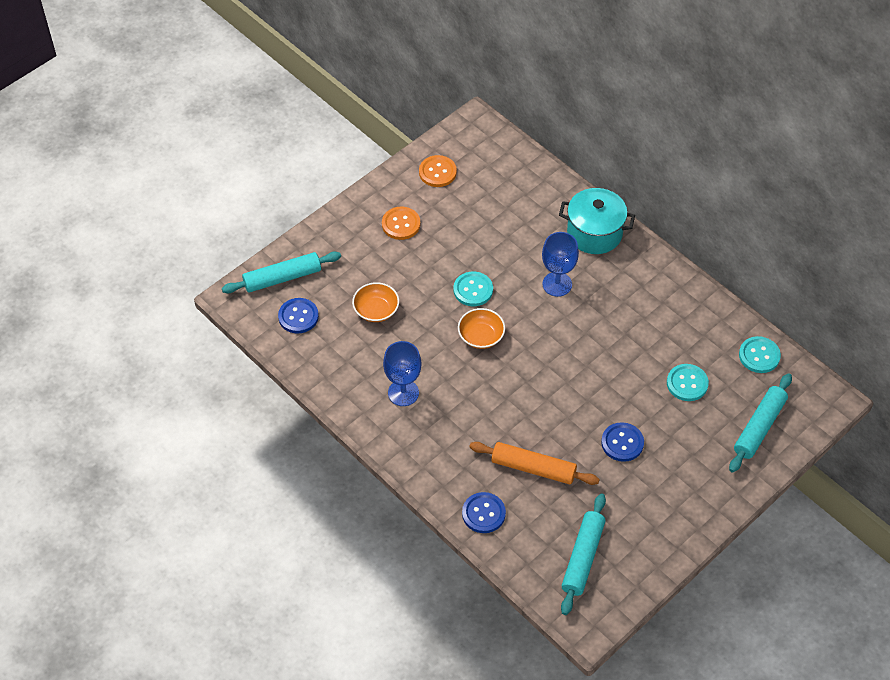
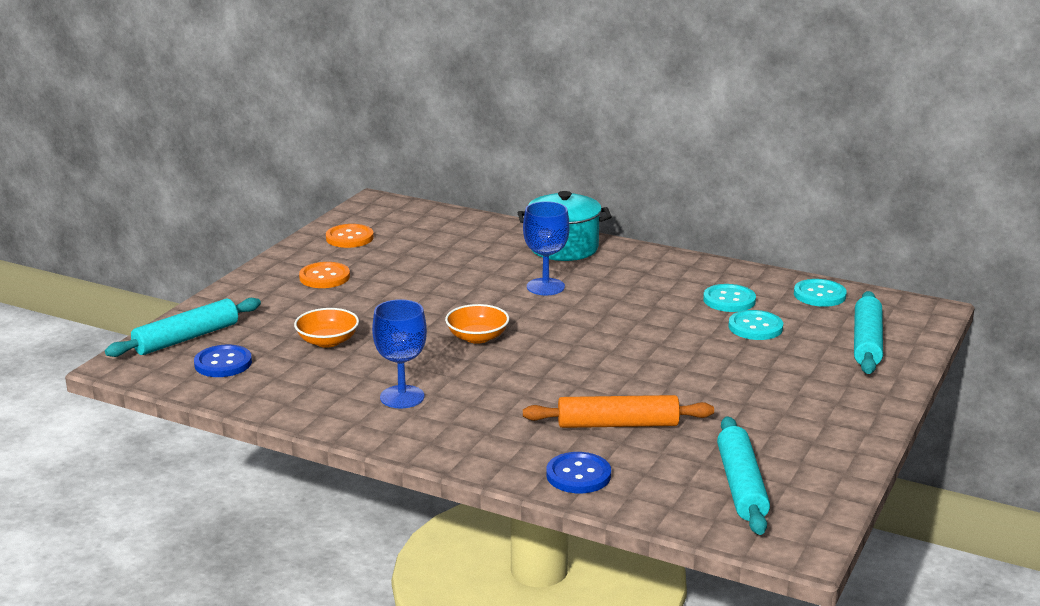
camera: 20 degrees left, 30 degrees down
turquoise button [454,272,493,306] -> turquoise button moved to [703,284,756,312]
blue button [601,422,644,462] -> none

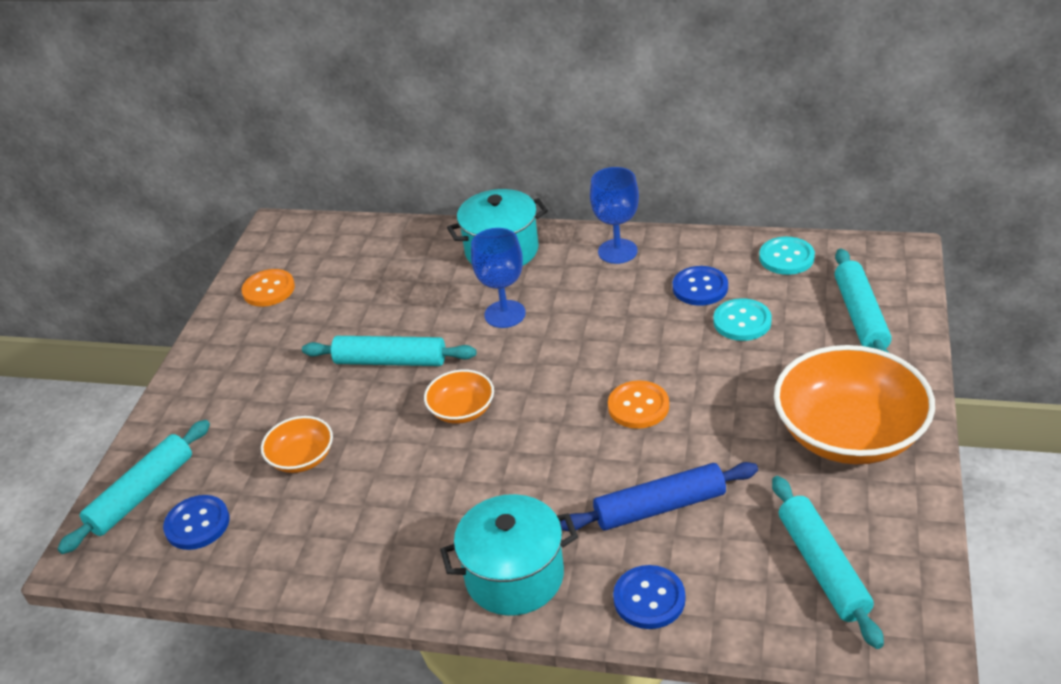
camera: 10 degrees left, 15 degrees up
orange button [299,262,350,288] -> orange button moved to [608,380,669,429]
blue goblet [372,299,427,408] -> blue goblet moved to [590,167,639,264]
orange rolling pin [523,395,714,428] -> blue rolling pin [560,462,758,531]
turquoise button [703,284,756,312] -> blue button [673,266,728,306]
none -> turquoise rolling pin [302,336,476,366]
none -> turquoise pot [440,494,578,616]
none -> orange bowl [774,345,935,464]

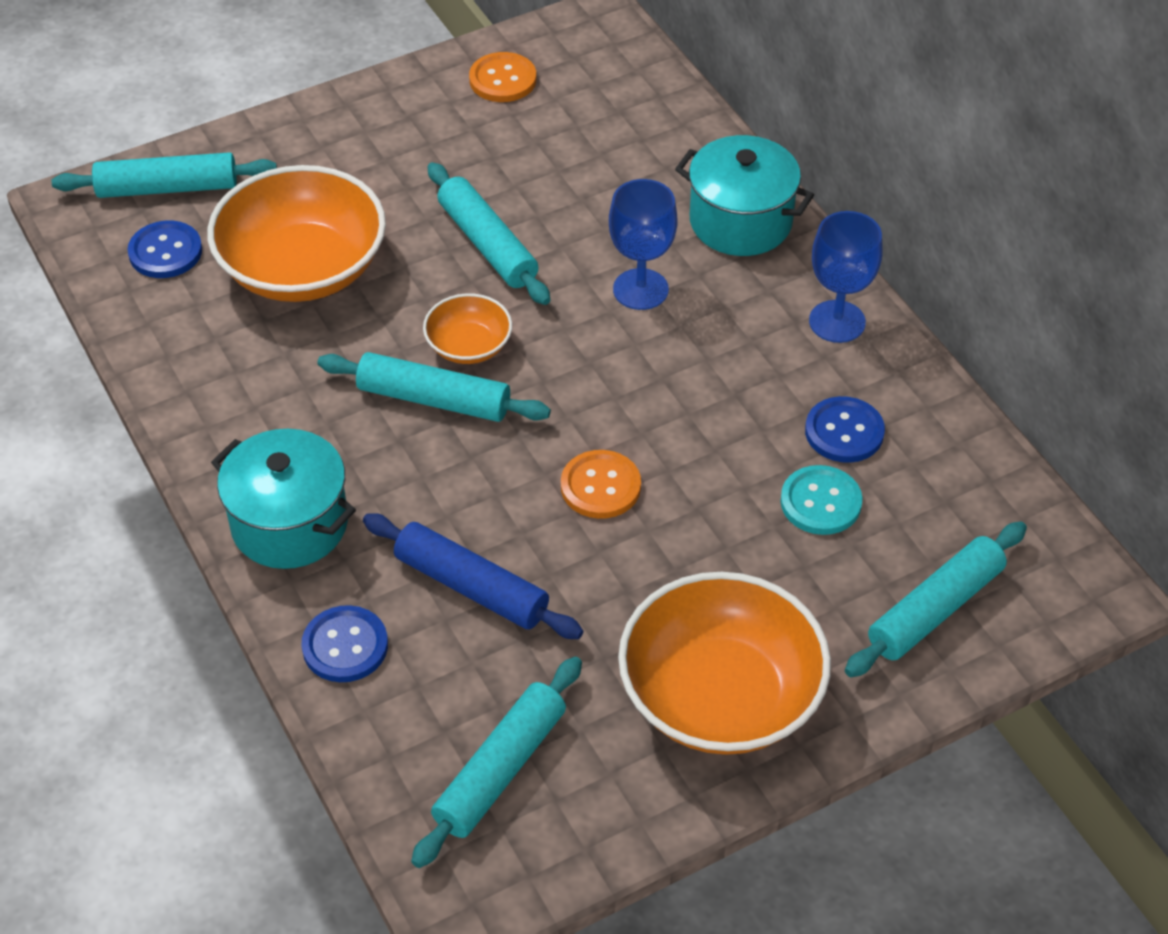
camera: 45 degrees right, 10 degrees up
orange bowl [261,416,333,473] -> orange bowl [207,165,386,302], size x2.03
turquoise button [759,237,815,275] -> none
none -> turquoise rolling pin [318,352,551,422]

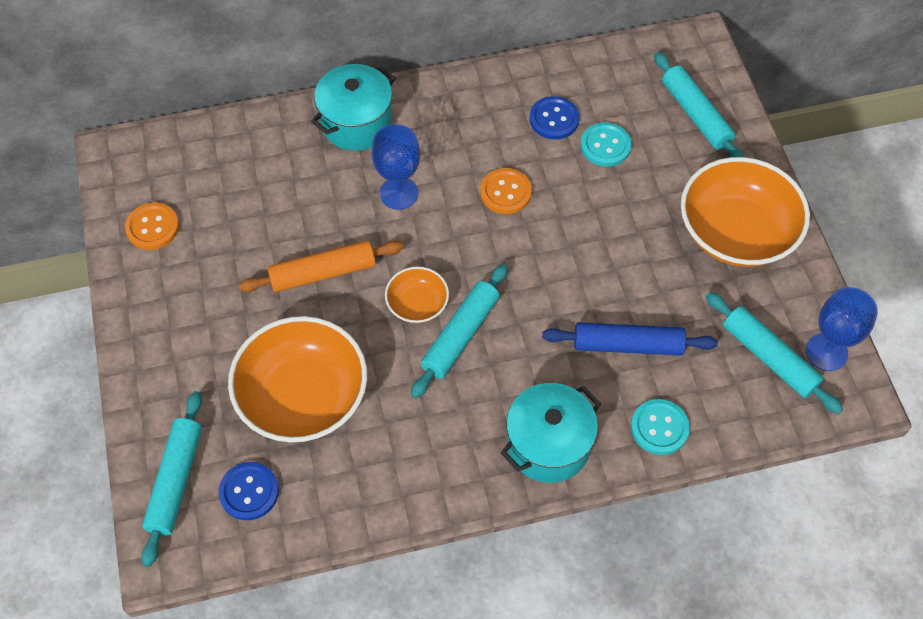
camera: 75 degrees left, 10 degrees up
blue button [301,605,388,682] -> turquoise button [631,399,690,455]
blue rolling pin [363,513,583,639] -> blue rolling pin turned 45 degrees clockwise [542,322,718,356]
turquoise rolling pin [427,162,550,305] -> orange rolling pin [238,241,404,292]
orange button [561,450,641,519] -> orange button moved to [480,168,532,214]
blue goblet [809,211,882,343] -> blue goblet moved to [806,287,878,371]

